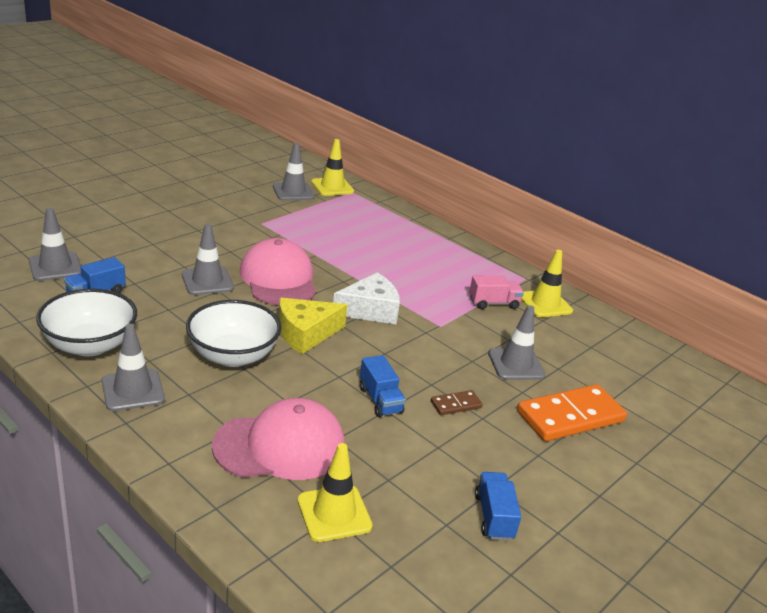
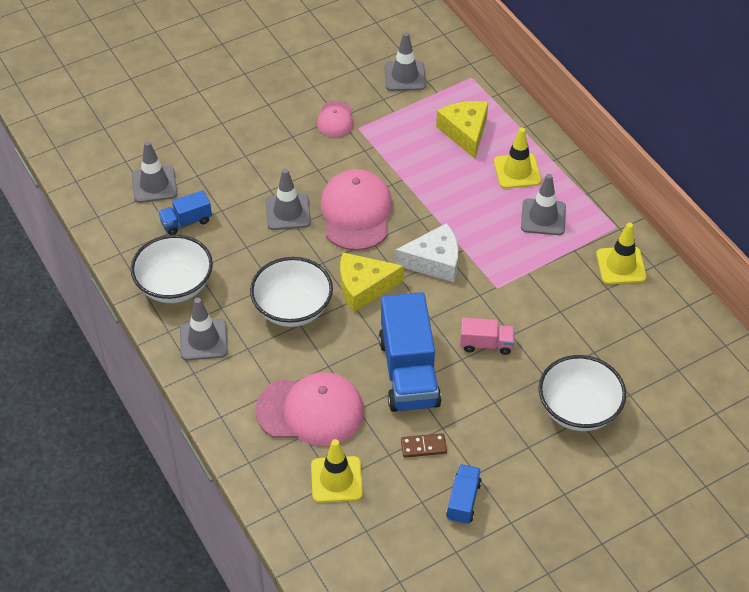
camera: 20 degrees right, 20 degrees up
yellow traffic cone [311,139,354,196] -> yellow traffic cone moved to [494,127,541,189]
blue truck [360,355,406,417] -> blue truck [379,292,442,412], size x2.04
brown domino [431,390,483,415] -> brown domino moved to [401,433,447,458]
pink truck [469,275,524,309] -> pink truck moved to [460,317,515,355]
grey traffic cone [488,305,546,380] -> grey traffic cone moved to [521,174,566,235]
orange domino [517,384,627,441] -> white bowl [539,355,626,431]
none -> pink cap [317,101,353,137]
none -> yellow cheese [436,101,488,158]

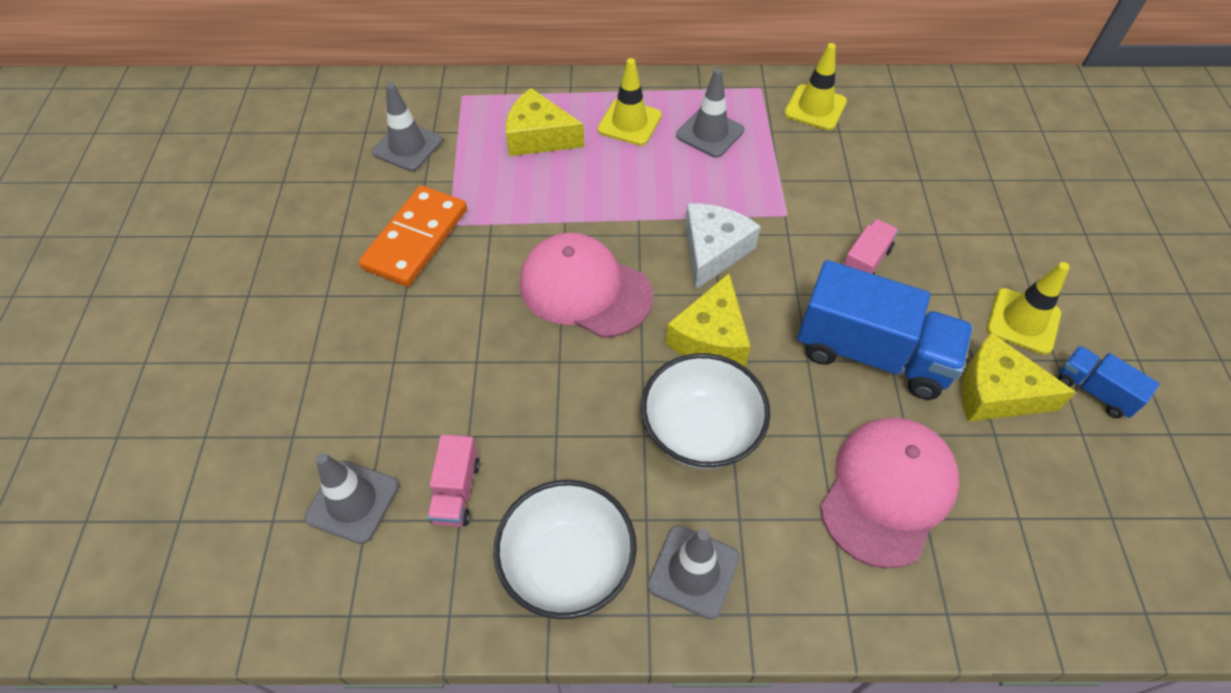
camera: 60 degrees left, 5 degrees up
blue truck [158,190,212,235] -> pink truck [427,435,480,527]
grey traffic cone [266,169,311,230] -> none
yellow traffic cone [311,439,363,503] -> yellow traffic cone moved to [986,262,1070,355]
pink cap [317,101,353,137] -> orange domino [359,185,467,287]
brown domino [401,433,447,458] -> yellow cheese [961,333,1076,421]
white bowl [539,355,626,431] -> none

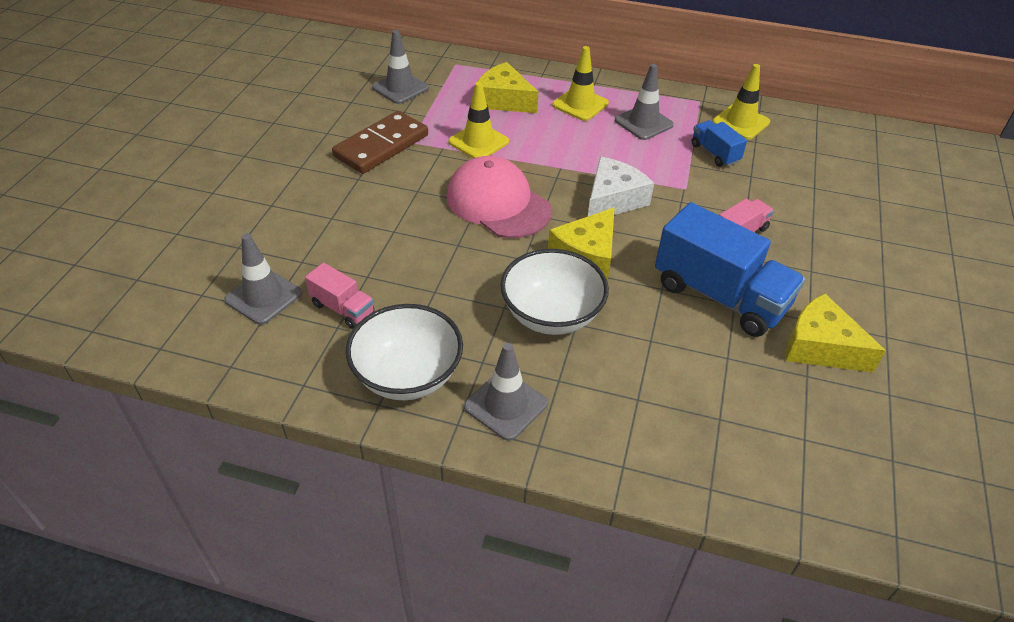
camera: 15 degrees right, 10 degrees down
orange domino [359,185,467,287] -> brown domino [332,111,428,174]
pink truck [427,435,480,527] -> pink truck turned 75 degrees counterclockwise [305,263,374,329]
pink cap [820,417,959,569] -> none
yellow traffic cone [986,262,1070,355] -> yellow traffic cone moved to [448,82,509,158]
blue truck [1058,346,1160,418] -> blue truck moved to [691,120,747,167]

